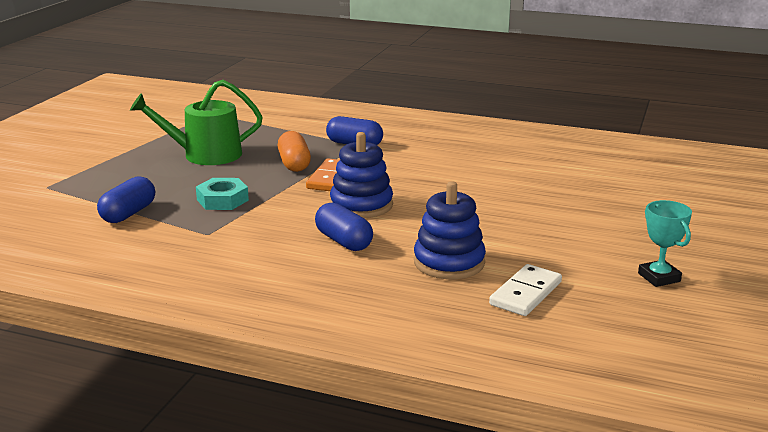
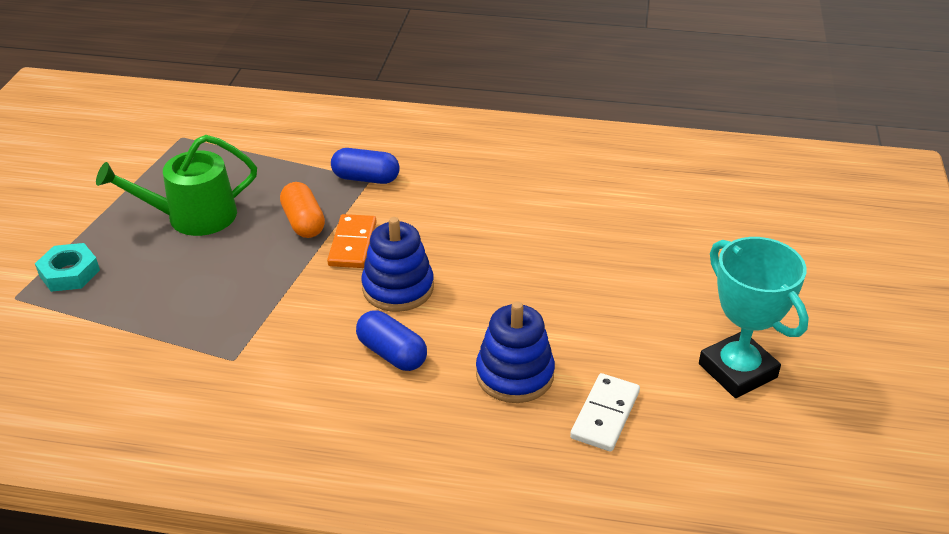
camera: 10 degrees left, 15 degrees up
blue capsule [97,177,155,223] -> none
turquoise nut [196,178,249,210] -> turquoise nut moved to [35,243,100,292]
turquoise trophy [638,200,692,287] -> turquoise trophy [699,237,809,398], size x1.76

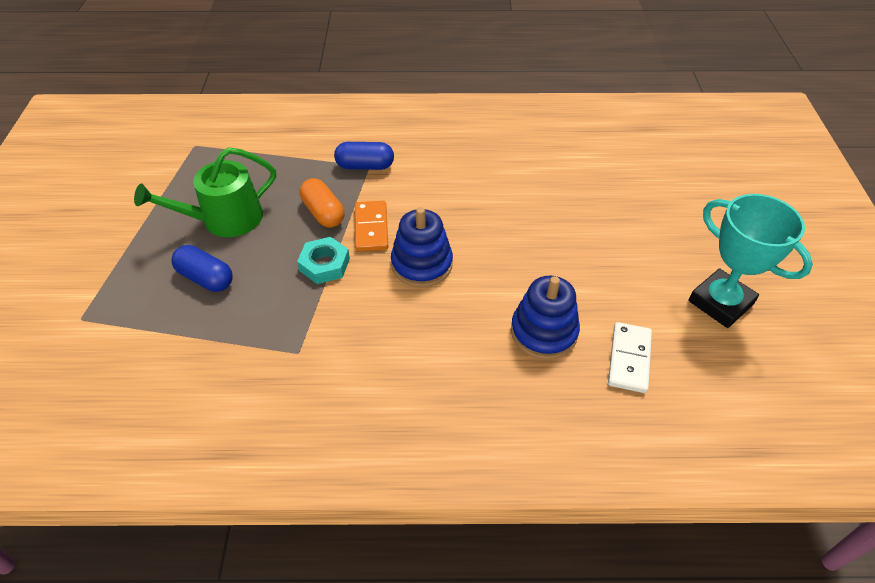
camera: 10 degrees left, 10 degrees up
turquoise nut [35,243,100,292] -> turquoise nut moved to [297,237,350,284]
blue capsule [356,310,427,371] -> blue capsule moved to [171,245,233,292]

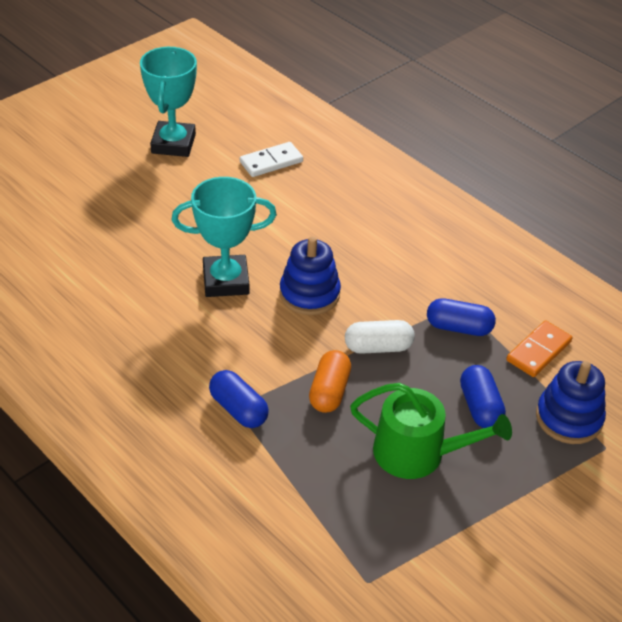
camera: 135 degrees left, 5 degrees down
turquoise nut [297,237,350,284] -> white capsule [345,320,415,354]
orange domino [355,201,388,251] -> orange domino moved to [506,321,572,377]
blue stacking toy [511,276,580,359] -> blue stacking toy moved to [536,361,606,444]
none -> turquoise trophy [172,177,277,297]
none -> blue capsule [427,298,496,336]

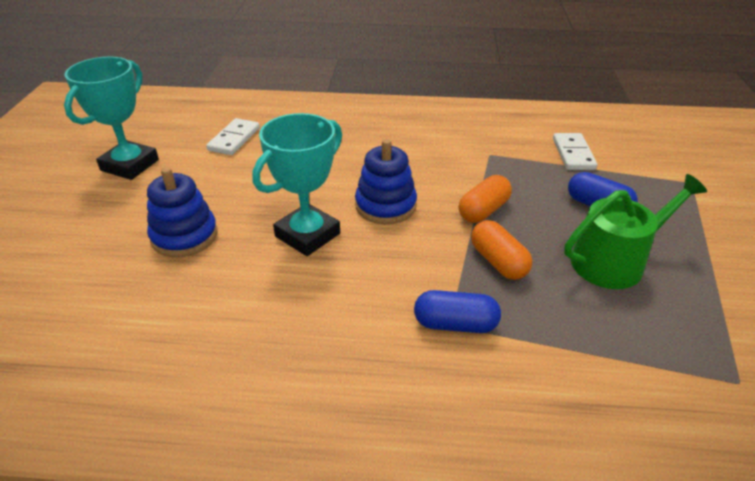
camera: 40 degrees left, 5 degrees down
turquoise trophy [140,47,197,157] -> turquoise trophy turned 60 degrees clockwise [64,57,159,180]
white capsule [345,320,415,354] -> orange capsule [458,175,512,223]
blue capsule [427,298,496,336] -> none
orange domino [506,321,572,377] -> white domino [553,133,597,170]
blue stacking toy [536,361,606,444] -> blue stacking toy moved to [147,167,218,257]

